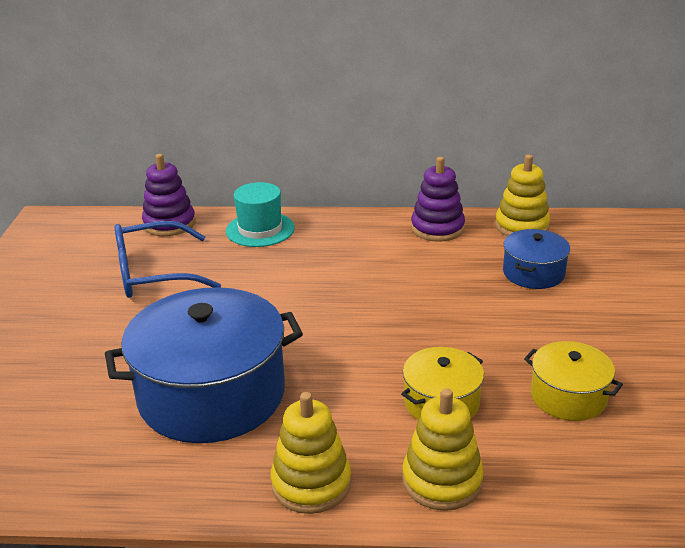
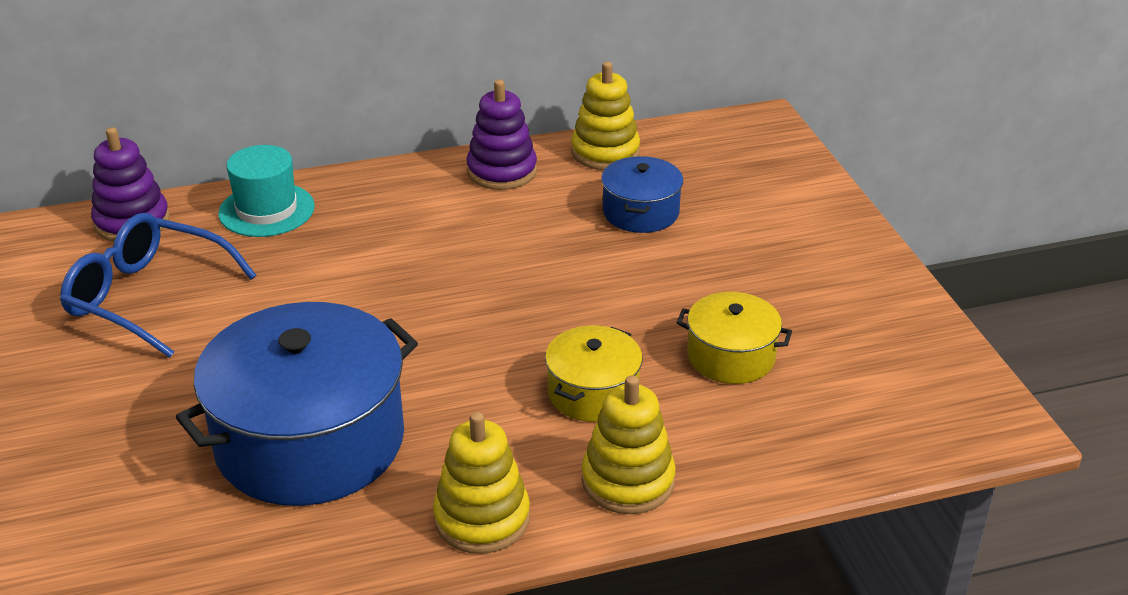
camera: 20 degrees left, 5 degrees up
blue glasses [114,221,221,298] -> blue glasses turned 60 degrees clockwise [60,213,257,358]

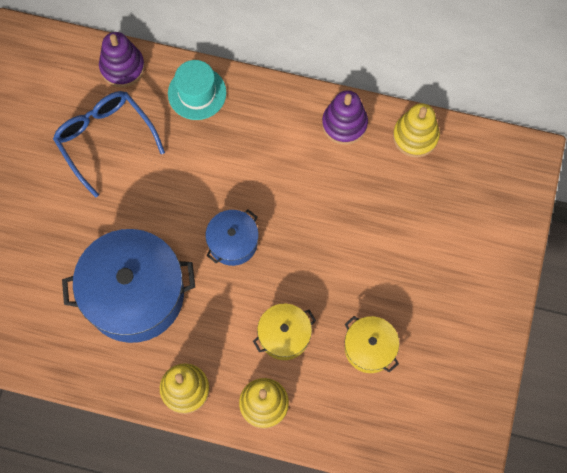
camera: 30 degrees right, 35 degrees up
blue pot [601,156,683,233] -> blue pot moved to [205,209,259,266]

